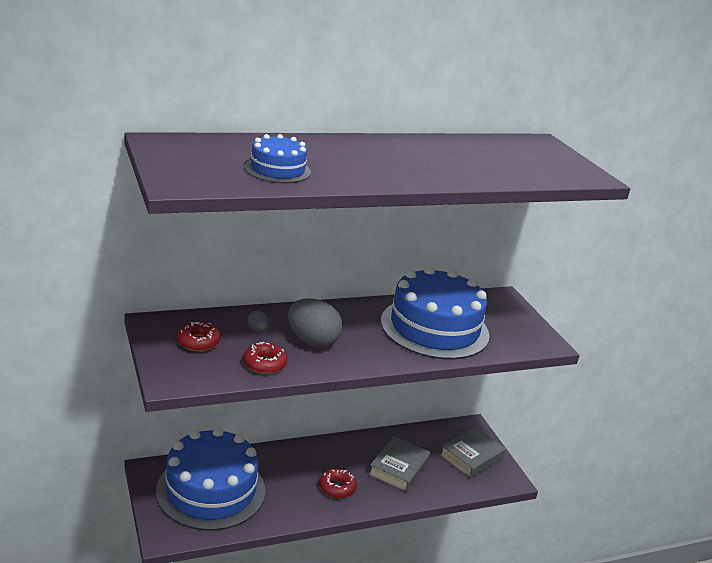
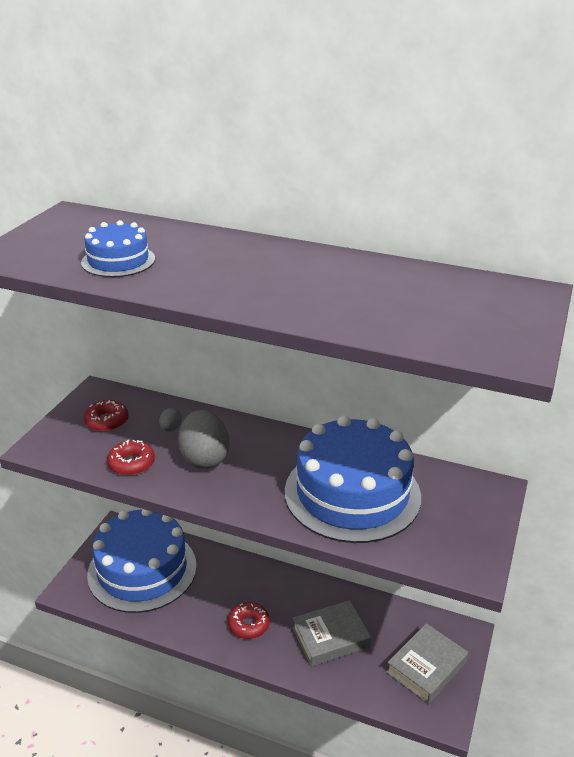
camera: 45 degrees right, 5 degrees up
grey book [440,427,506,478] -> grey book turned 45 degrees counterclockwise [386,623,468,704]

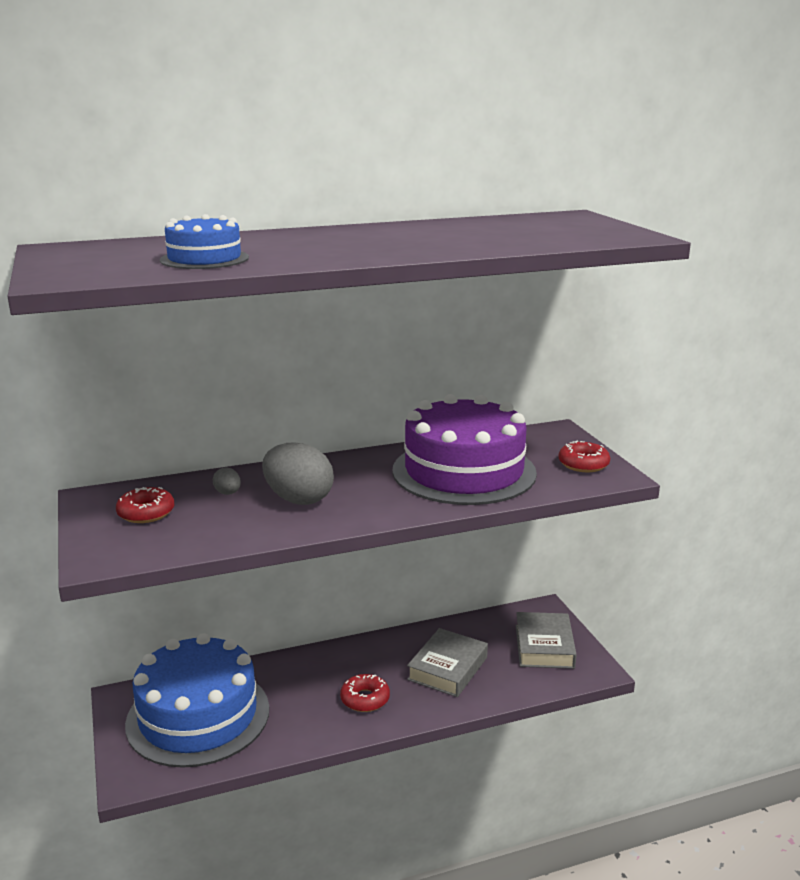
camera: 40 degrees left, 10 degrees down
red donut [107,440,155,476] -> red donut moved to [559,441,610,472]
blue cake [285,416,421,543] -> purple cake [392,394,537,505]

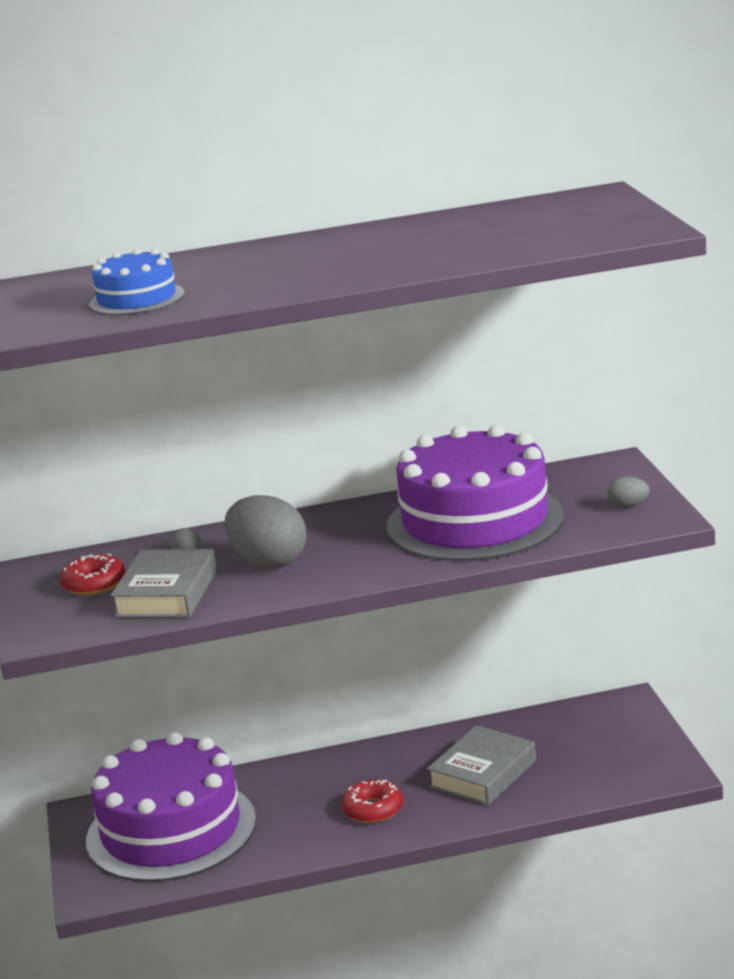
camera: 10 degrees right, 0 degrees up
blue cake [125,633,269,768] -> purple cake [86,732,256,882]
grey book [516,612,577,669] -> grey book moved to [111,549,217,618]
red donut [559,441,610,472] -> grey egg [607,477,649,508]

